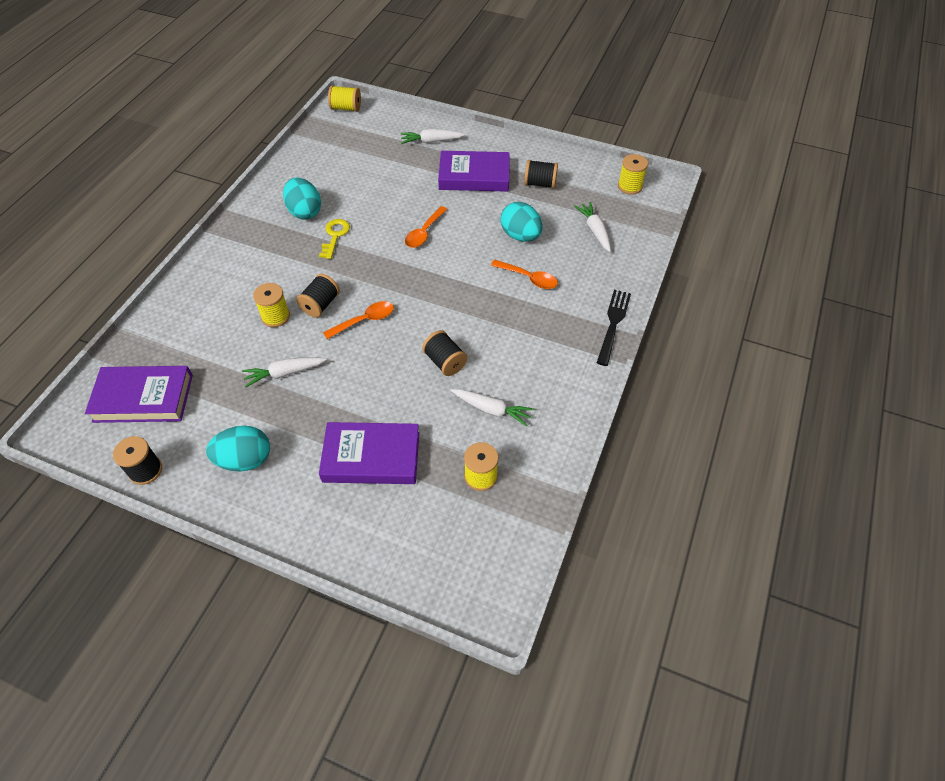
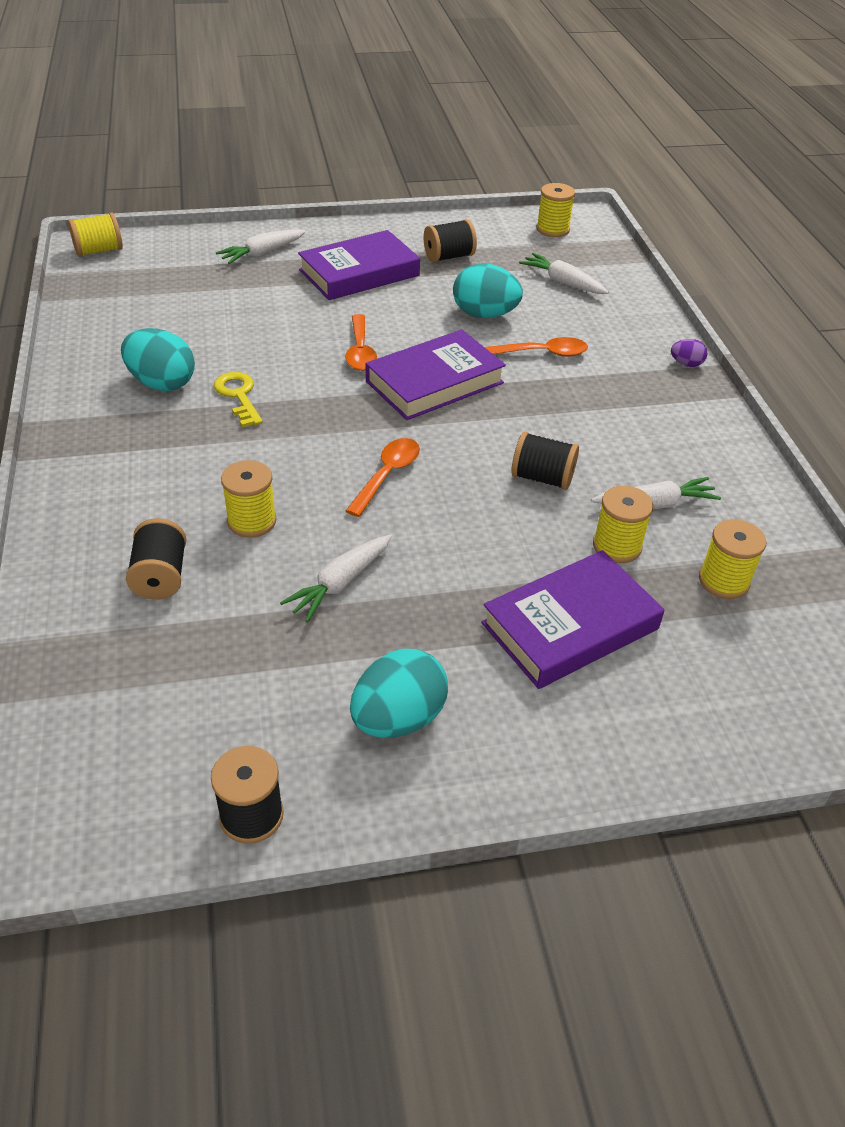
camera: 35 degrees left, 10 degrees down
purple book [85,366,193,423] -> purple book moved to [366,329,506,420]
black spool [296,274,340,317] -> black spool moved to [126,518,187,600]
black fork [597,290,631,366] -> purple egg [671,339,708,367]
none -> yellow spool [593,486,653,563]

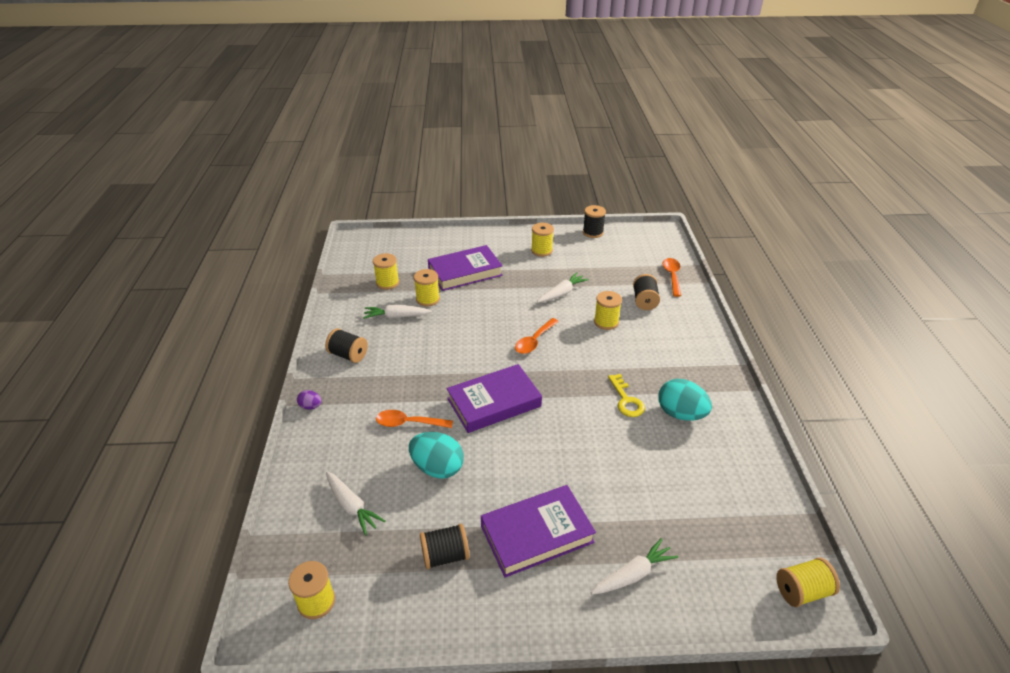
camera: 170 degrees left, 5 degrees down
orange spoon [345,314,377,371] -> orange spoon moved to [663,258,681,297]
turquoise egg [350,649,448,738] -> yellow spool [531,223,554,257]
black spool [511,432,579,490] -> black spool moved to [325,328,368,363]

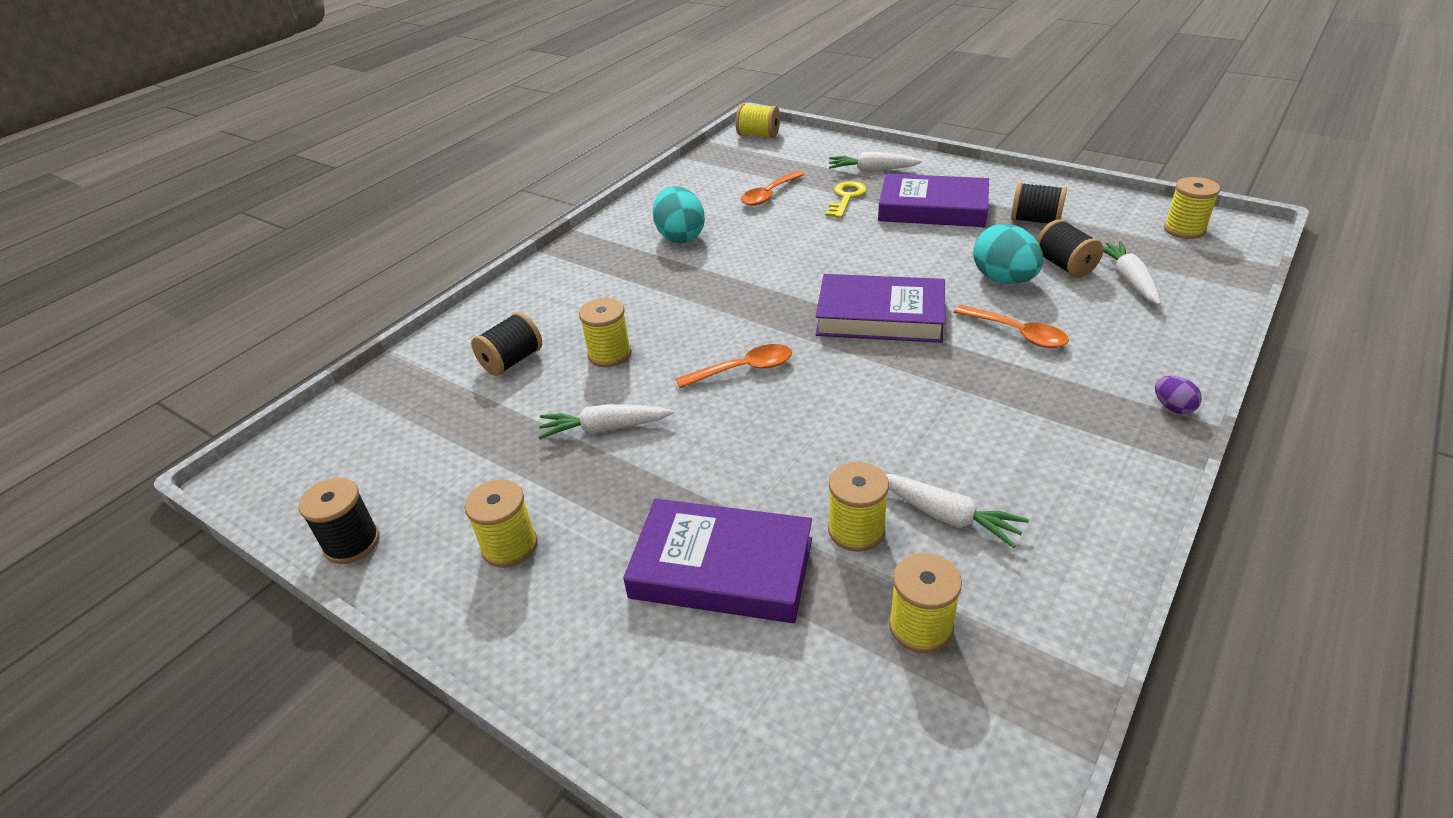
camera: 140 degrees left, 0 degrees up
black spool [325,328,368,363] -> black spool moved to [1037,219,1103,278]
yellow key [608,374,645,417] -> yellow key moved to [826,181,867,218]
orange spoon [663,258,681,297] -> orange spoon moved to [741,171,805,206]

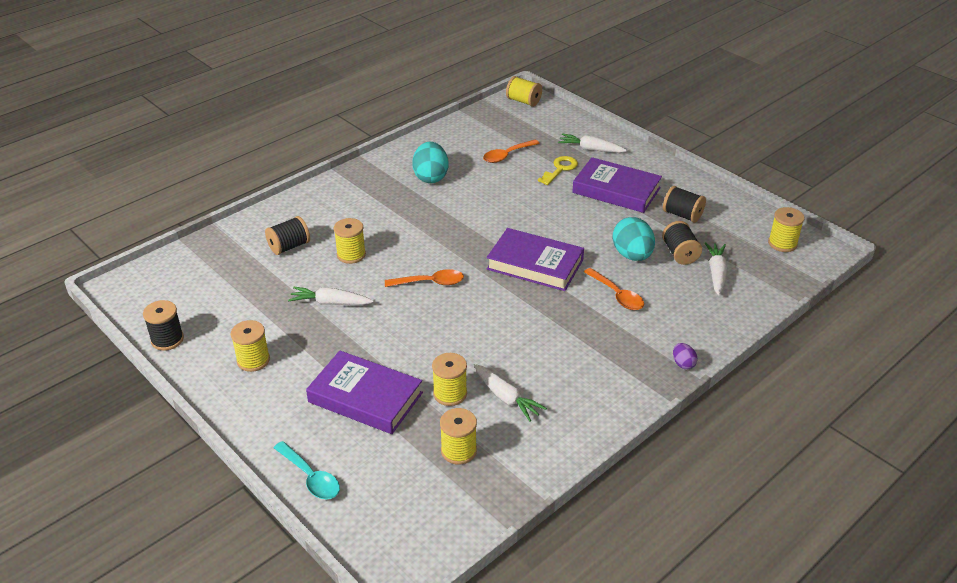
camera: 10 degrees right, 0 degrees up
none -> turquoise spoon [274,441,340,499]

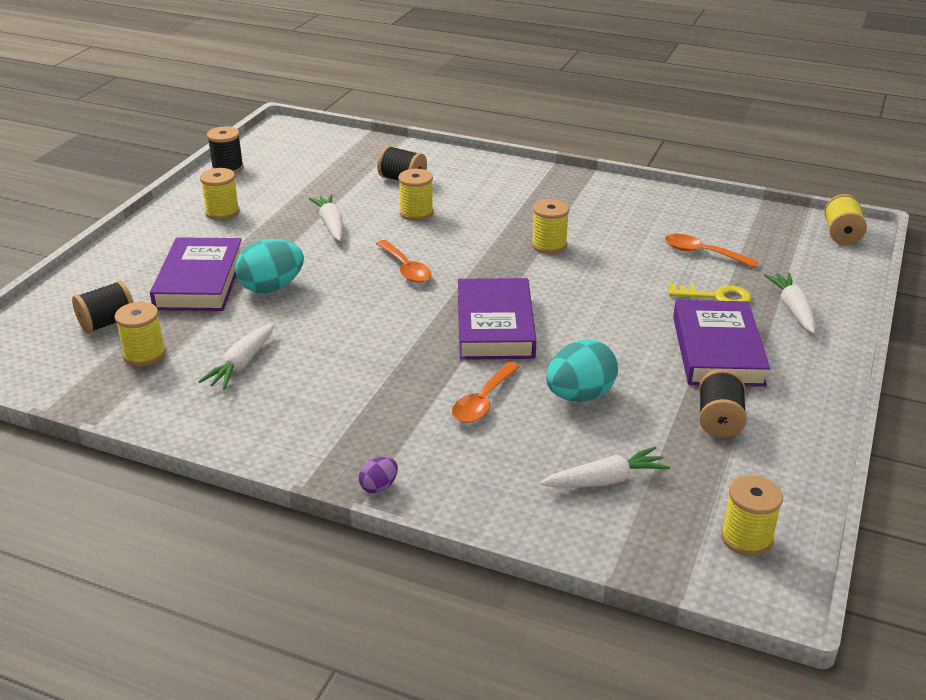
camera: 65 degrees right, 5 degrees down
turquoise spoon [274,441,340,499] -> none
turquoise egg [412,142,449,183] -> turquoise egg moved to [235,239,304,293]
yellow spool [432,353,467,406] -> yellow spool moved to [532,199,569,254]
black spool [662,221,702,265] -> black spool moved to [72,280,133,333]

